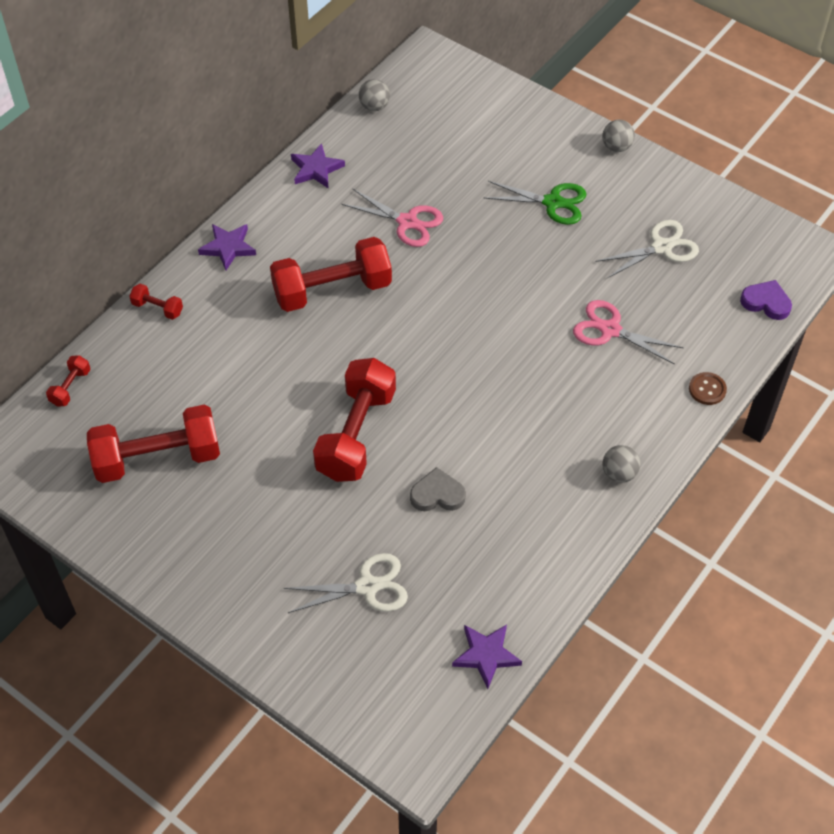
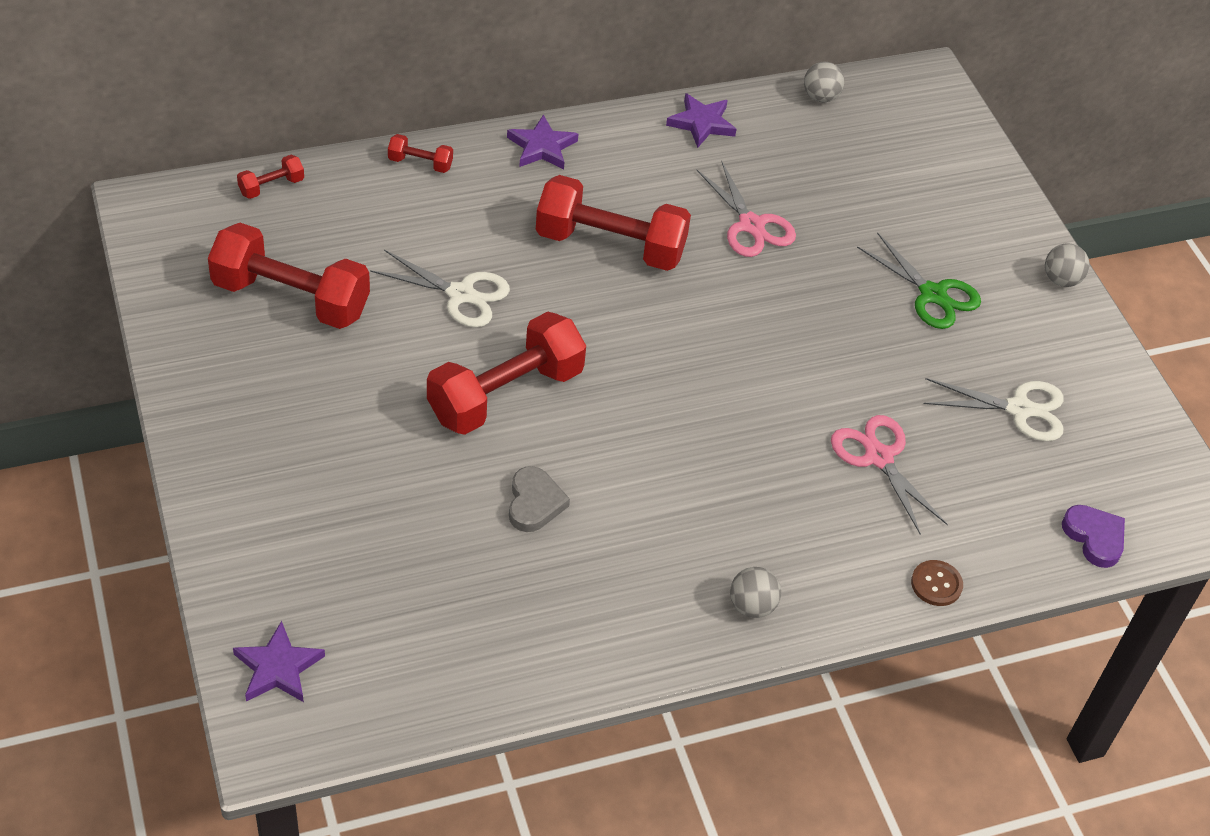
camera: 30 degrees right, 5 degrees down
red dumbbell [129,284,183,320] -> red dumbbell turned 45 degrees counterclockwise [388,134,453,173]
white scissors [284,553,408,613] -> white scissors moved to [370,250,510,327]
grey heart [410,467,466,511] -> grey heart turned 60 degrees clockwise [509,466,570,532]
purple star [452,624,522,689] -> purple star moved to [233,621,325,702]

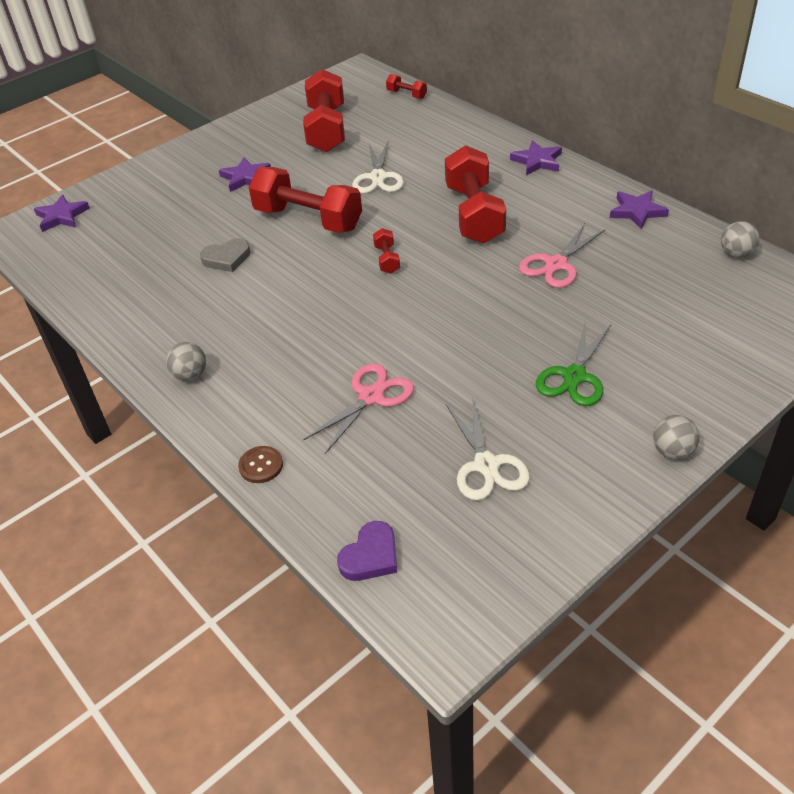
camera: 75 degrees right, 5 degrees down
red dumbbell [388,134,453,173] -> red dumbbell moved to [373,228,400,274]
none -> purple star [219,157,271,192]

